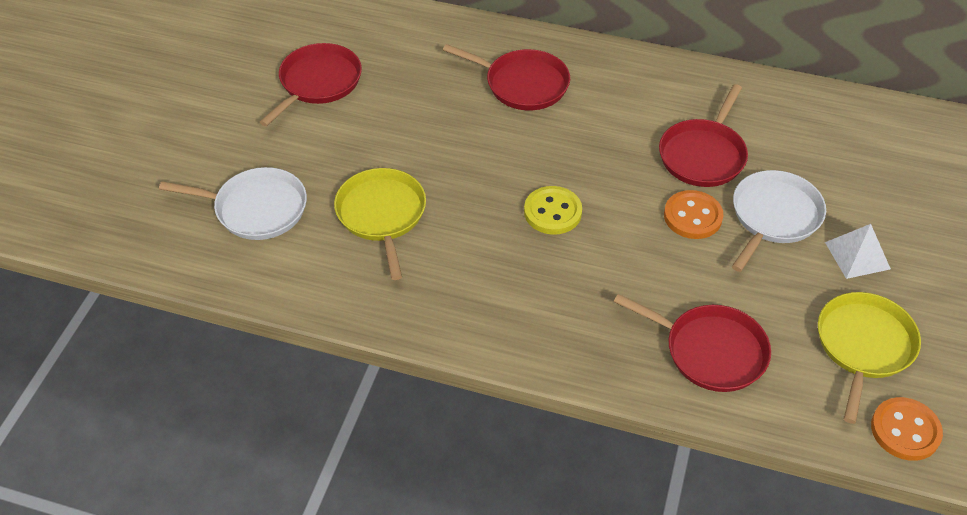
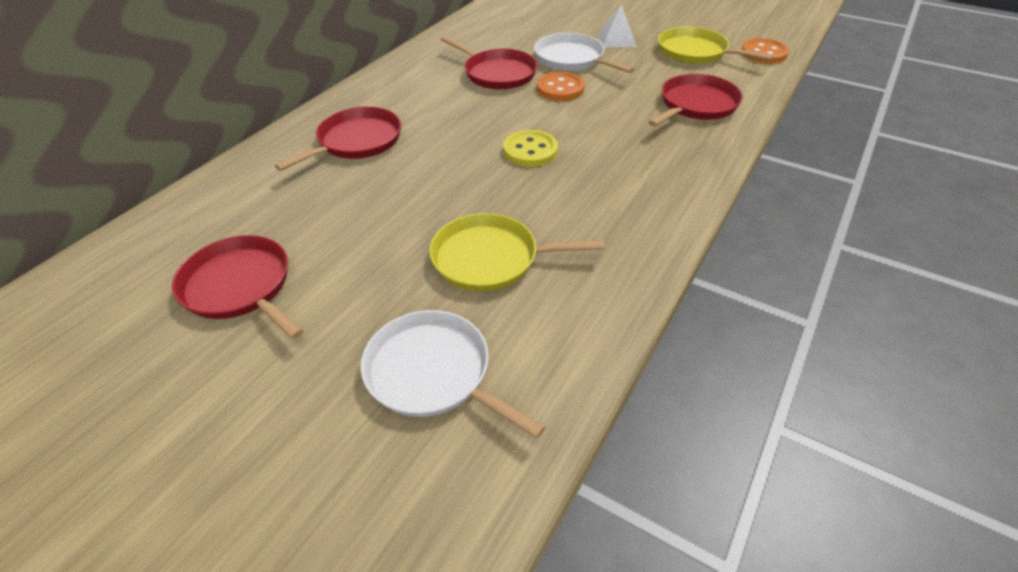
camera: 75 degrees left, 5 degrees down
white pan [159,167,307,240] -> white pan turned 75 degrees counterclockwise [361,310,545,439]

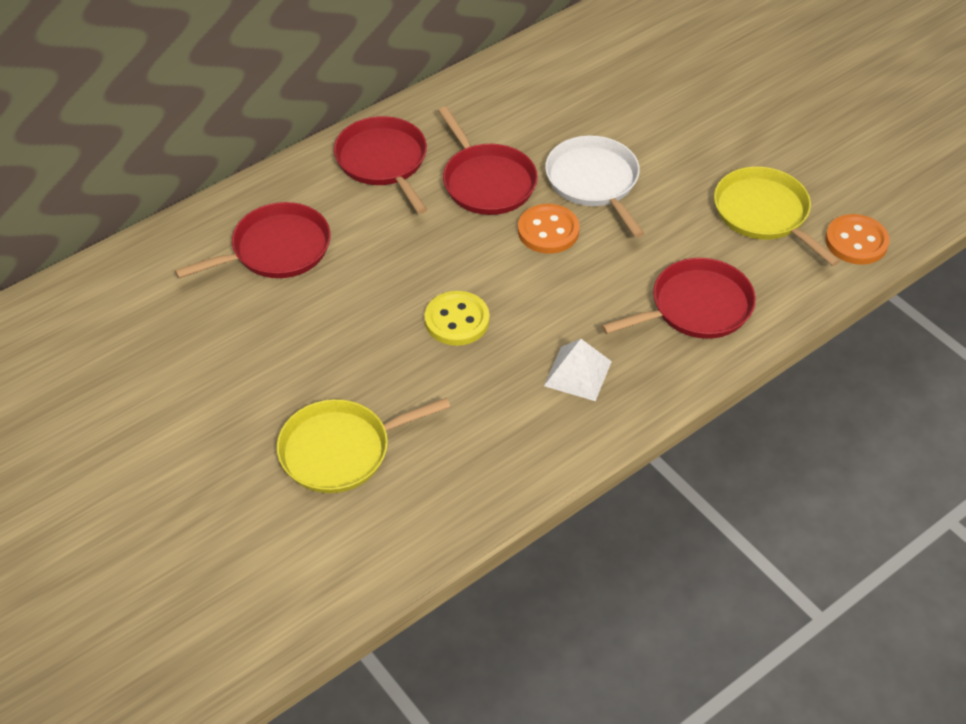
camera: 20 degrees right, 5 degrees up
red pan [172,235,303,339] -> red pan moved to [334,116,427,214]
white pan [361,310,545,439] -> none
yellow pan [429,213,605,291] -> yellow pan turned 45 degrees counterclockwise [277,398,450,493]
white pyramid [598,5,636,47] -> white pyramid moved to [544,339,612,401]

